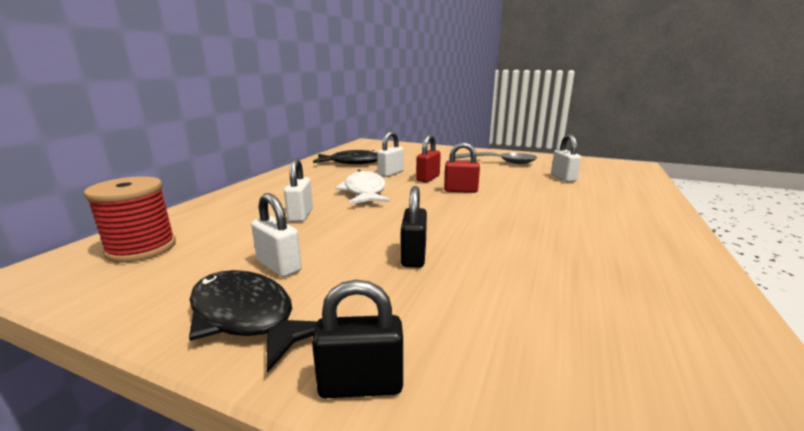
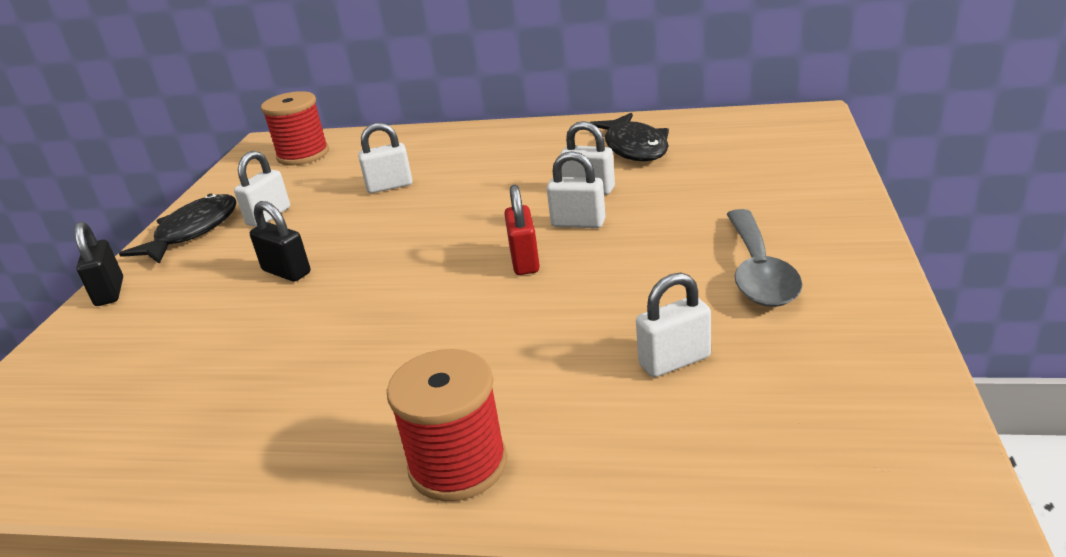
camera: 80 degrees right, 10 degrees up
white fish [335,170,390,204] -> none
black padlock [401,186,427,268] -> black padlock turned 45 degrees clockwise [250,201,311,282]
red padlock [416,134,441,182] -> white padlock [547,151,606,228]
none -> red spool [387,349,507,501]

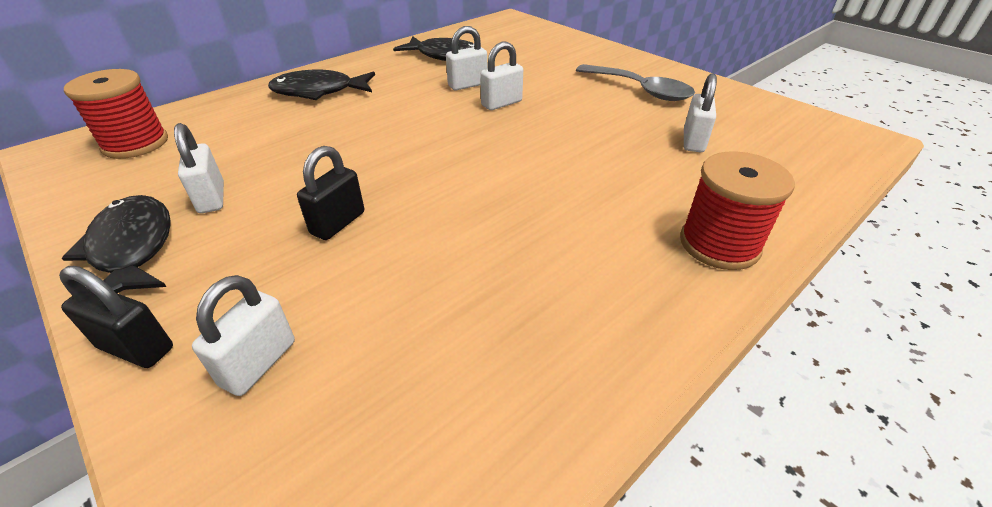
camera: 55 degrees left, 10 degrees up
black padlock [250,201,311,282] -> black padlock turned 45 degrees counterclockwise [297,146,364,240]
white padlock [358,123,413,193] -> white padlock moved to [192,275,295,396]
red padlock [504,185,540,275] -> none
none -> black fish [268,70,375,100]

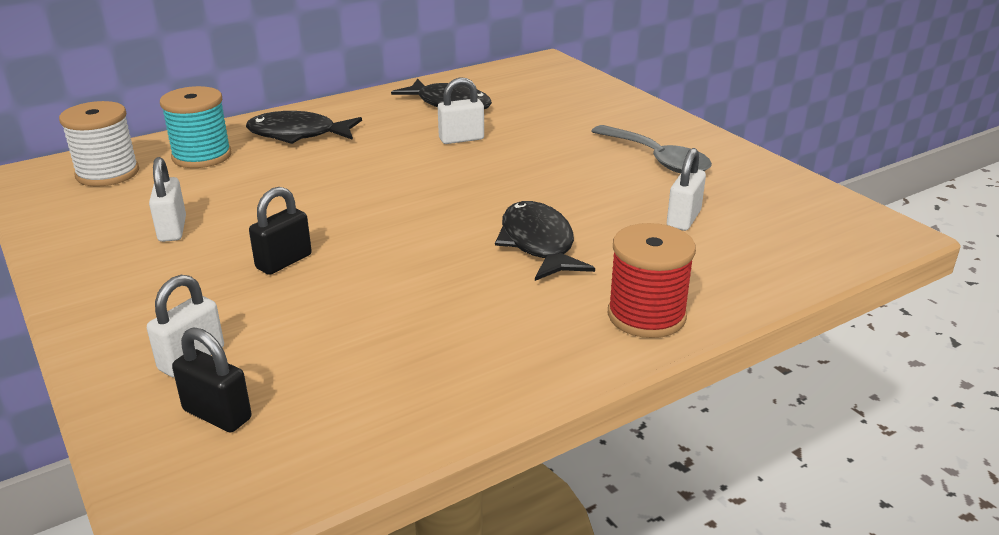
camera: 10 degrees right, 10 degrees down
black padlock [59,266,173,368] -> black padlock moved to [172,327,252,432]
black fish [62,195,171,293] -> black fish moved to [495,201,595,281]
red spool [64,69,168,159] -> white spool [59,101,139,187]
white padlock [480,42,523,110] -> none
none -> turquoise spool [160,86,232,168]

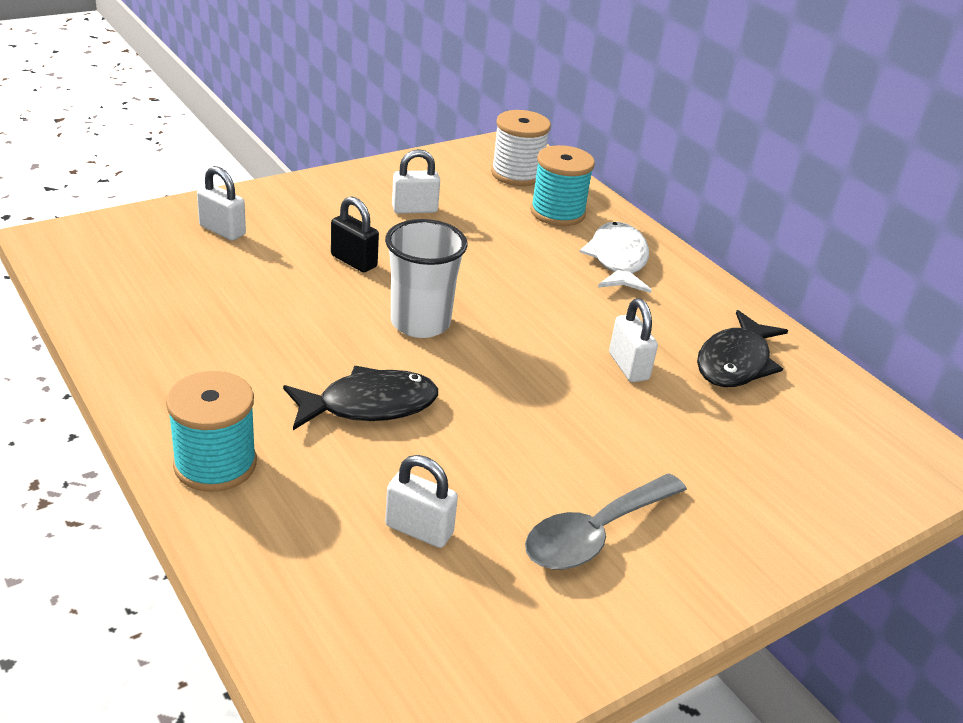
camera: 85 degrees right, 5 degrees up
black padlock [172,327,252,432] -> none
black fish [246,111,362,144] -> white fish [580,222,652,293]
red spool [608,223,696,338] -> turquoise spool [166,371,257,492]
none -> white cup [385,219,467,338]

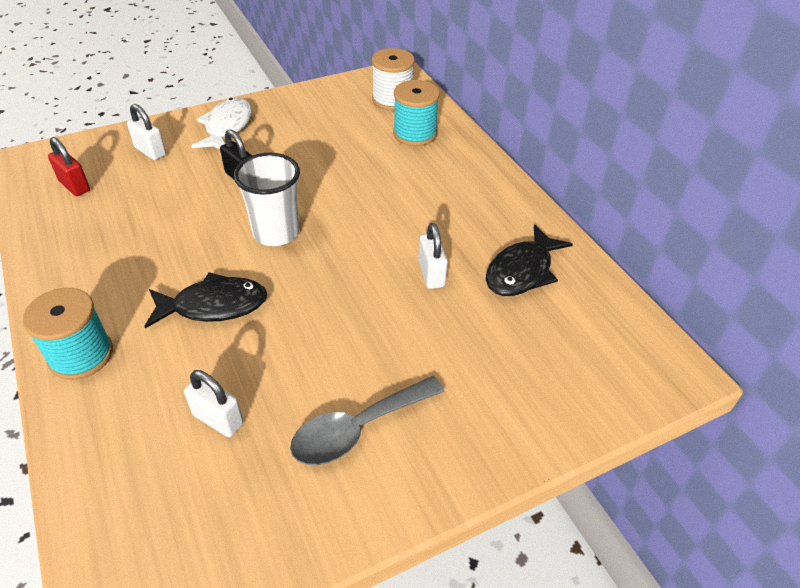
camera: 10 degrees right, 10 degrees up
white padlock [392,149,440,214] -> none
white fish [580,222,652,293] -> white fish moved to [191,98,252,149]
none -> red padlock [48,137,90,196]

